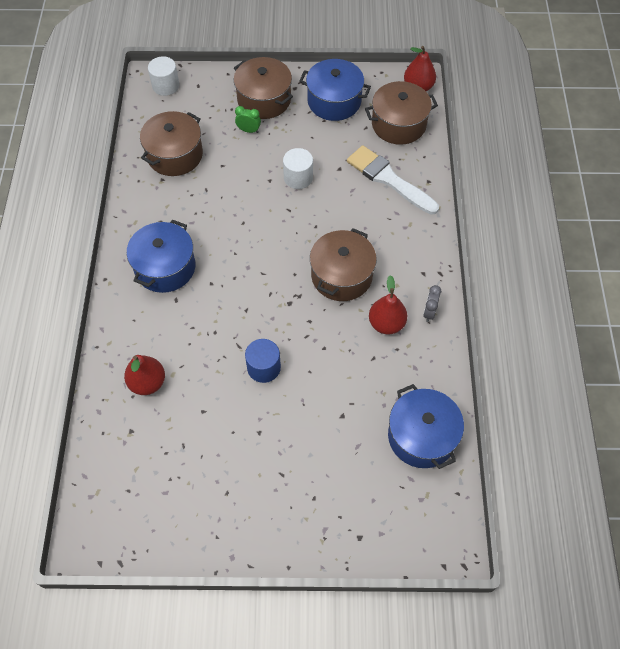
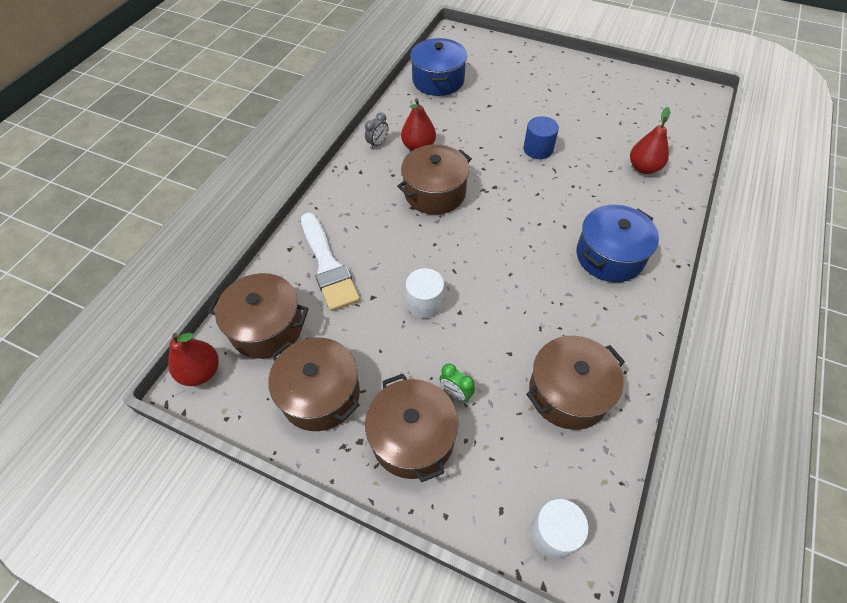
camera: 155 degrees left, 5 degrees down
blue pot [299,59,371,121] -> brown pot [269,337,360,431]

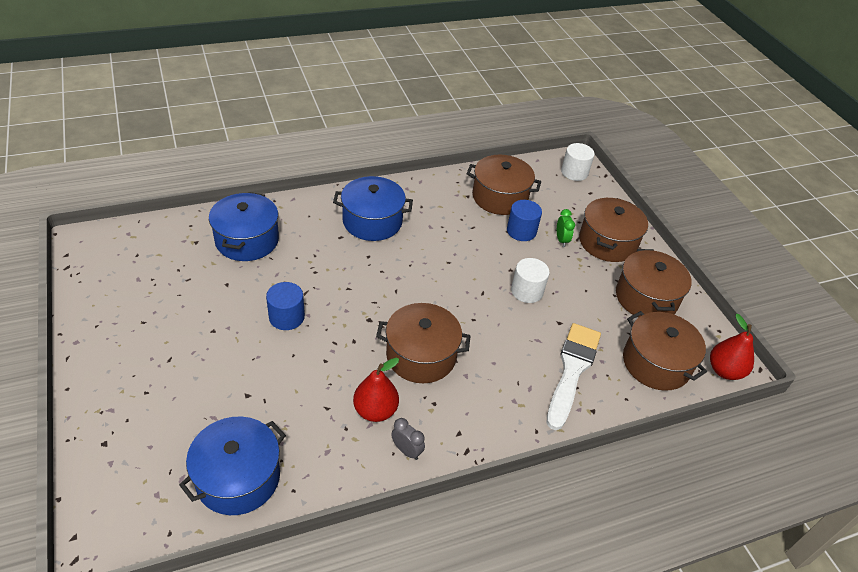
camera: 140 degrees left, 10 degrees down
grey clock [365,112,388,149] -> grey clock turned 45 degrees clockwise [391,418,425,460]
red pear [630,107,670,174] -> blue pot [209,192,279,261]
none -> blue cylinder [507,200,542,241]

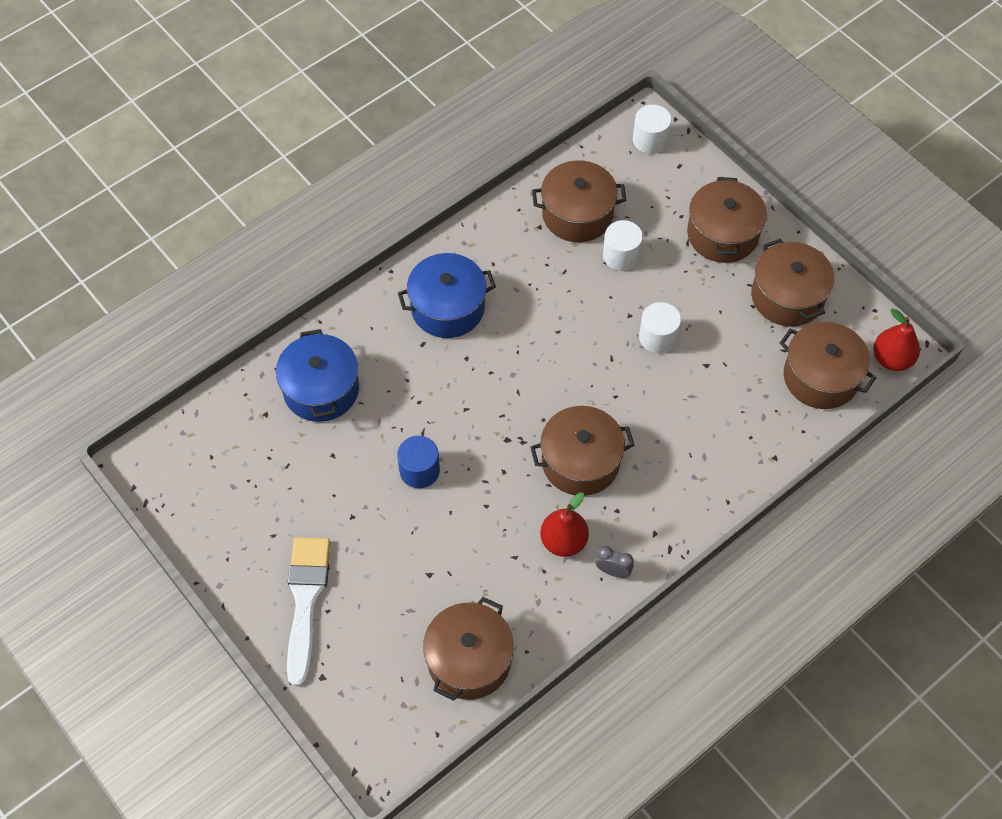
camera: 15 degrees left, 15 degrees up
blue pot [179,417,286,515] -> brown pot [423,597,514,701]
blue cylinder [507,200,542,241] -> white cylinder [603,220,643,271]
white brush [547,323,601,430] -> white brush moved to [287,537,330,686]
green clock [557,209,575,247] -> none

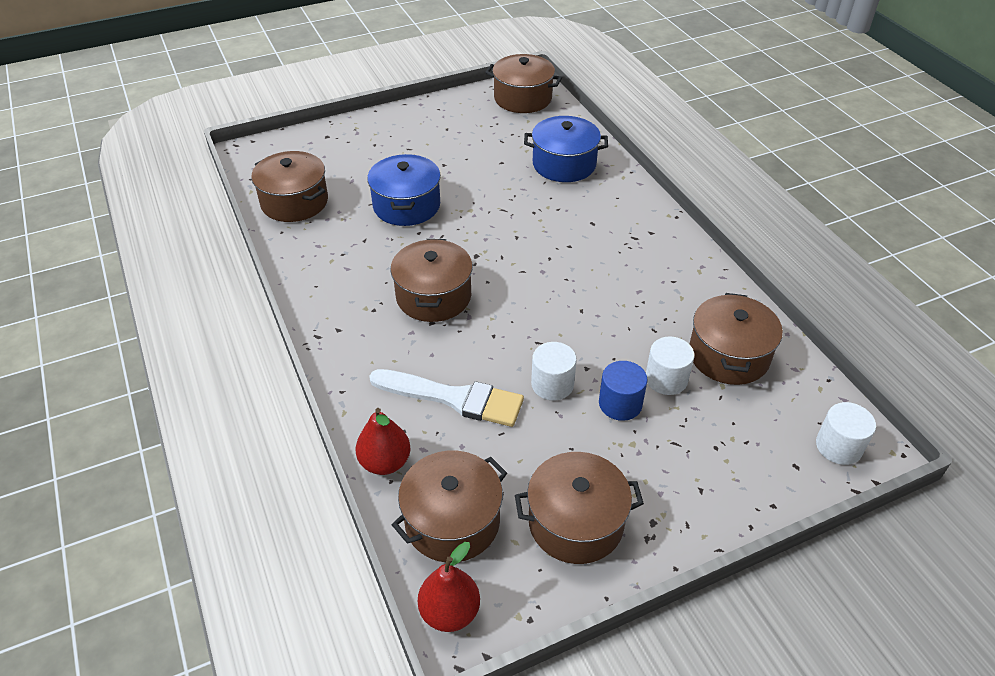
camera: 105 degrees right, 15 degrees down
white brush [287,537,330,686] -> white brush moved to [369,369,524,427]
blue cylinder [397,436,440,488] -> blue cylinder moved to [599,361,647,421]
blue pot [398,253,496,338] -> blue pot moved to [367,154,441,226]
red pear [540,492,589,557] -> red pear moved to [356,408,410,475]
grey clock [596,546,634,578] -> none
brown pot [687,177,767,263] -> brown pot moved to [485,54,562,113]

